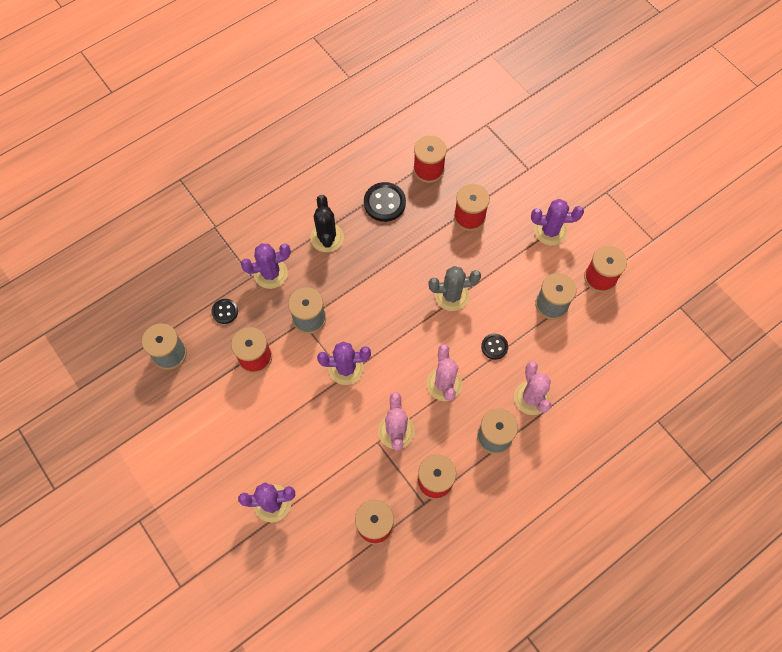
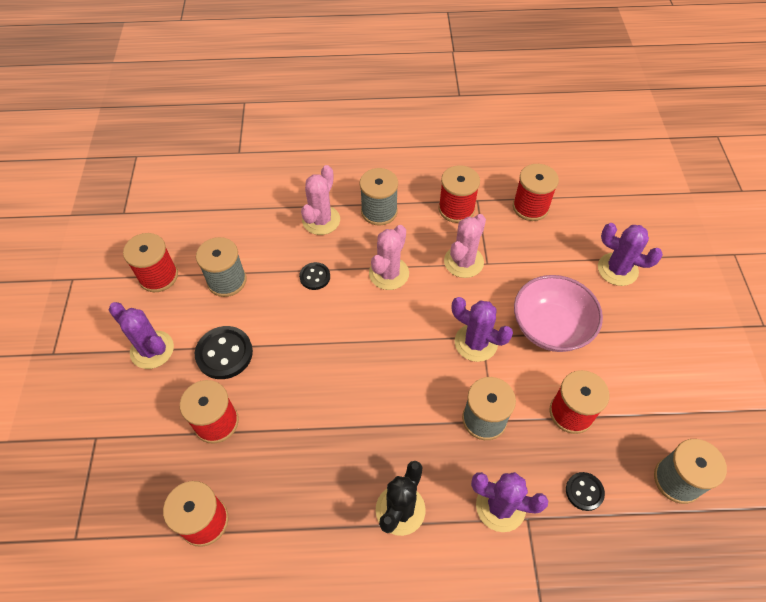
camera: 145 degrees left, 10 degrees down
black button [364,182,406,222] -> black button moved to [195,326,253,379]
grey cactus [428,266,481,311] -> none
none -> pink bowl [514,275,603,352]

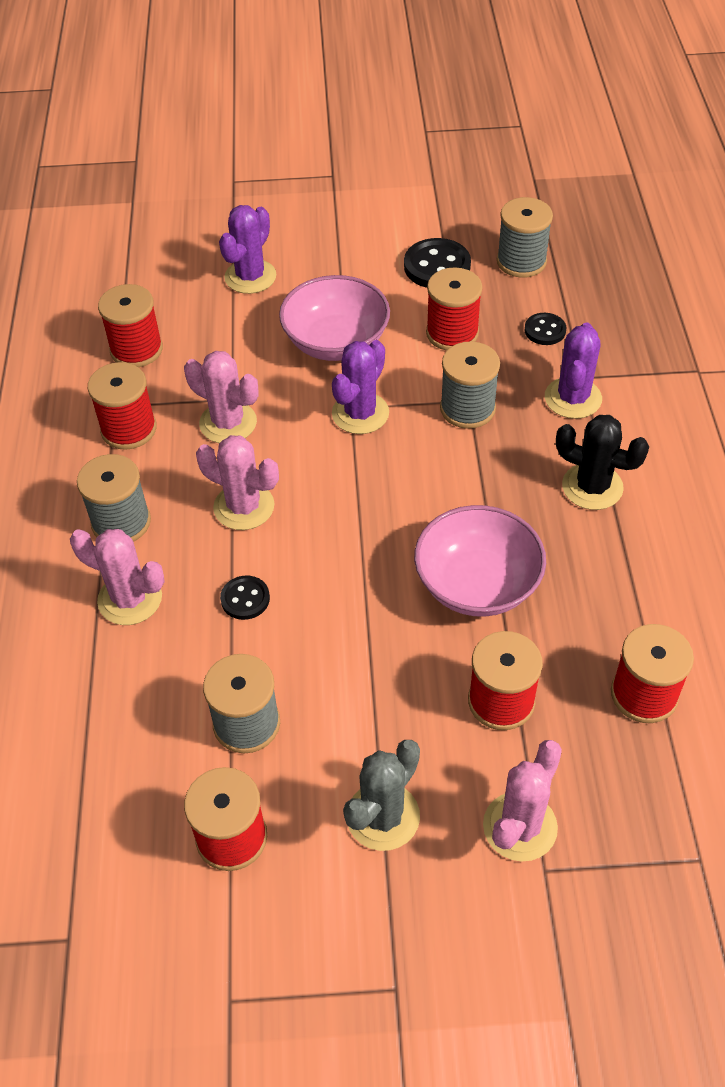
camera: 90 degrees left, 5 degrees down
purple cactus [109,302,174,369] -> grey cactus [343,740,420,851]
black button [195,326,253,379] -> black button moved to [404,238,471,288]
none -> pink bowl [414,505,546,617]
none -> pink cactus [483,740,562,862]

